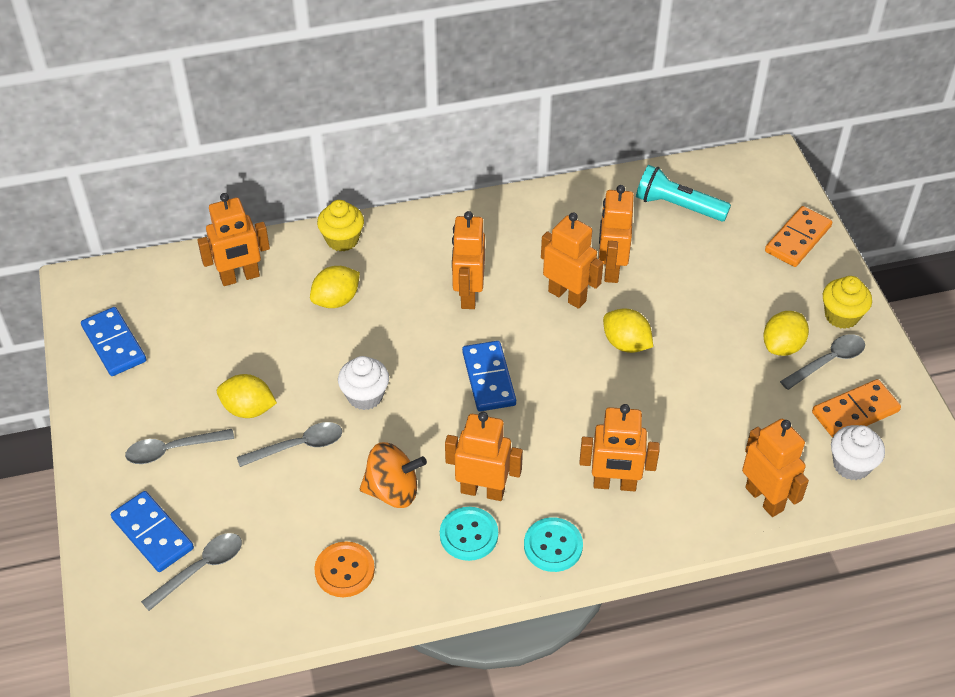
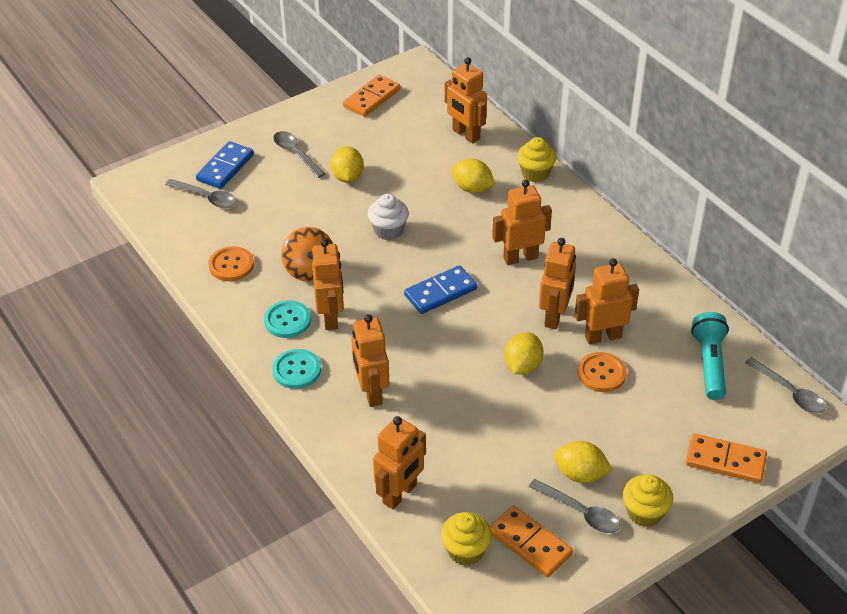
camera: 70 degrees right, 5 degrees down
blue domino [81,307,146,376] -> orange domino [343,75,400,117]
grey spoon [237,422,342,467] -> grey spoon moved to [745,357,825,414]
white cupcake [831,425,885,480] -> yellow cupcake [441,512,492,566]
none -> orange button [578,352,627,392]

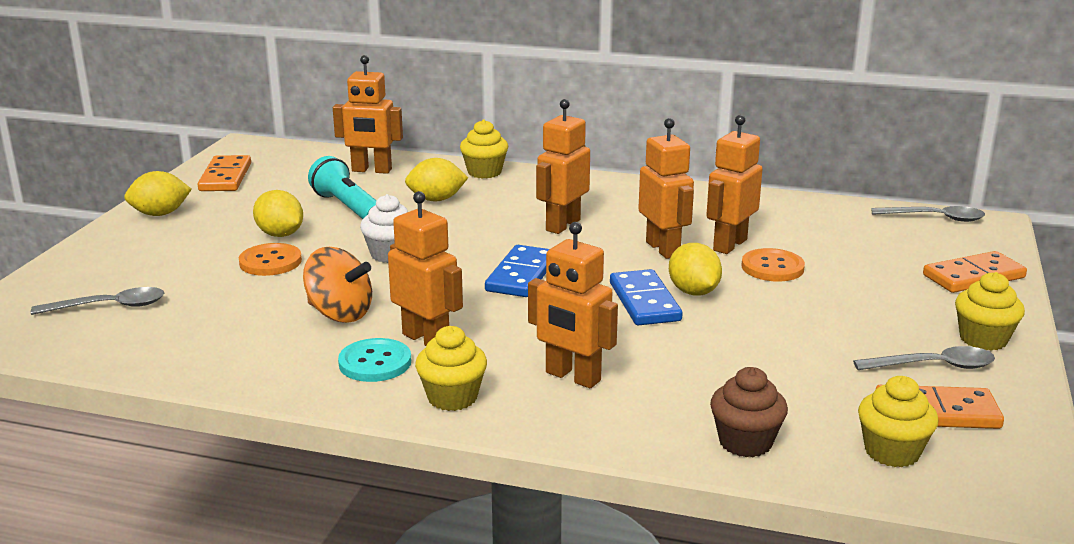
camera: 40 degrees left, 20 degrees down
blue domino [196,141,254,189] -> blue domino moved to [610,269,682,325]
orange button [208,246,254,281] -> orange button moved to [239,243,302,276]
turquoise button [272,349,321,389] -> yellow cupcake [415,326,487,411]
grey spoon [273,131,325,178] -> none
orange robot [373,416,426,510] -> brown cupcake [710,367,788,457]
yellow lemon [554,441,612,483] -> yellow lemon moved to [124,171,192,216]
turquoise flashlight [691,312,729,400] -> turquoise flashlight moved to [308,156,376,219]

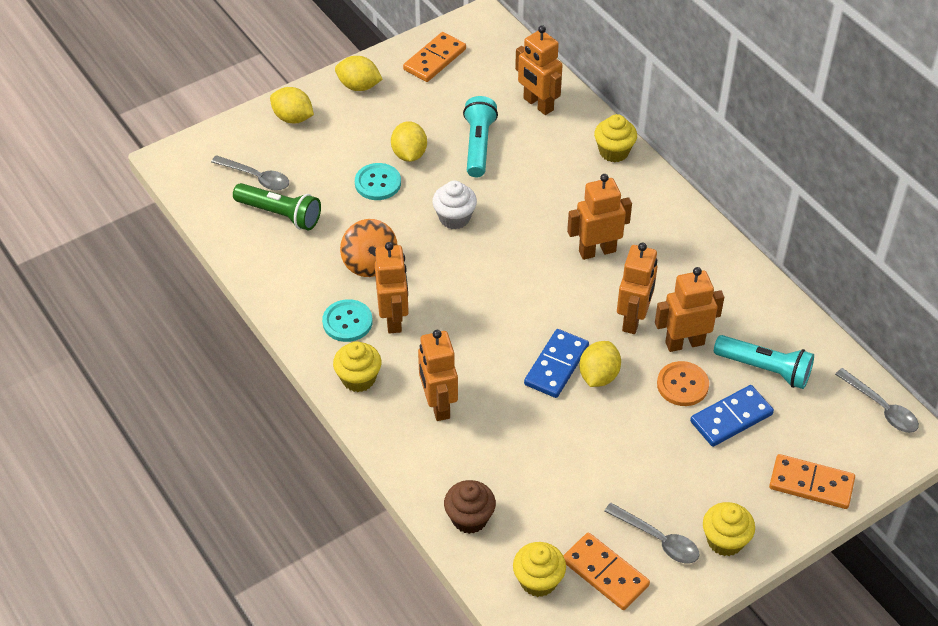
camera: 40 degrees right, 25 degrees up
orange button [239,243,302,276] -> turquoise button [355,163,401,200]
yellow lemon [405,158,468,201] -> yellow lemon moved to [270,87,314,123]
blue domino [485,245,549,297] -> blue domino moved to [690,385,774,447]
none -> green flashlight [233,183,321,230]
none -> turquoise flashlight [714,335,814,389]

